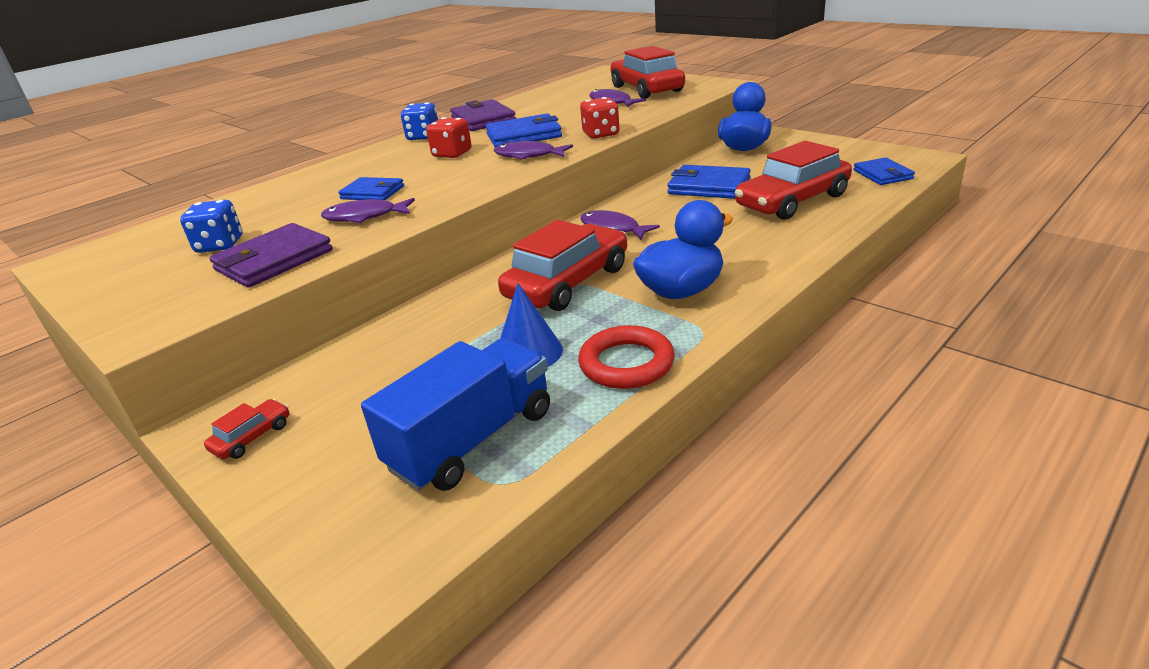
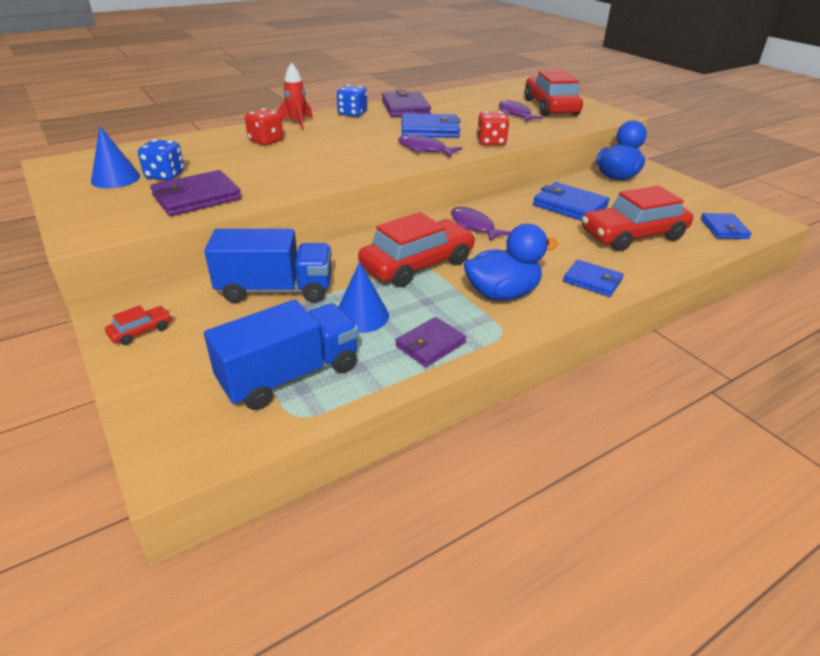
camera: 10 degrees right, 5 degrees up
purple fish [321,198,415,223] -> none
blue wallet [338,177,404,200] -> blue wallet moved to [563,260,624,297]
red dice [426,117,472,158] -> red dice moved to [245,108,284,145]
red ring [578,325,675,389] -> purple wallet [395,317,466,367]
none -> blue cone [91,126,140,189]
none -> blue truck [204,229,332,303]
none -> red rocket [277,63,313,130]

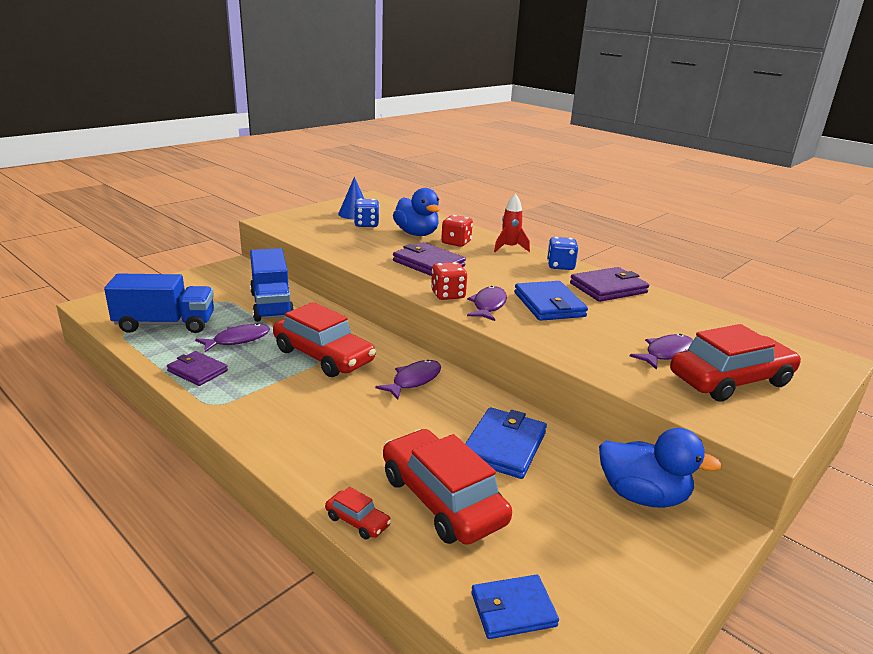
camera: 75 degrees right, 10 degrees down
red car [105,305,172,345] -> red car moved to [325,487,391,540]
purple wallet [150,170,242,216] -> purple wallet moved to [393,242,466,276]
blue truck [204,300,359,410] -> blue truck turned 45 degrees counterclockwise [104,273,214,333]
blue cone [339,262,389,333] -> purple fish [195,323,270,352]
blue duck [464,224,559,301] -> blue duck moved to [393,188,440,236]
red dice [477,111,509,146] -> red dice moved to [431,262,467,300]
blue wallet [563,260,624,297] -> none

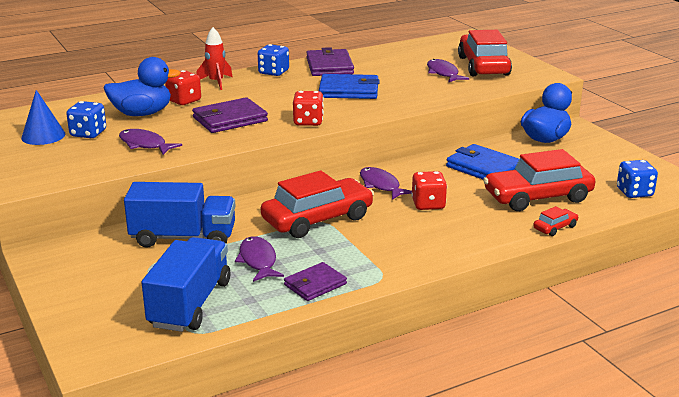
camera: 70 degrees left, 0 degrees up
purple fish [467,286,507,321] -> purple fish moved to [119,129,182,155]
blue wallet [471,575,559,639] -> blue dice [617,160,658,198]
none -> red dice [411,171,447,210]

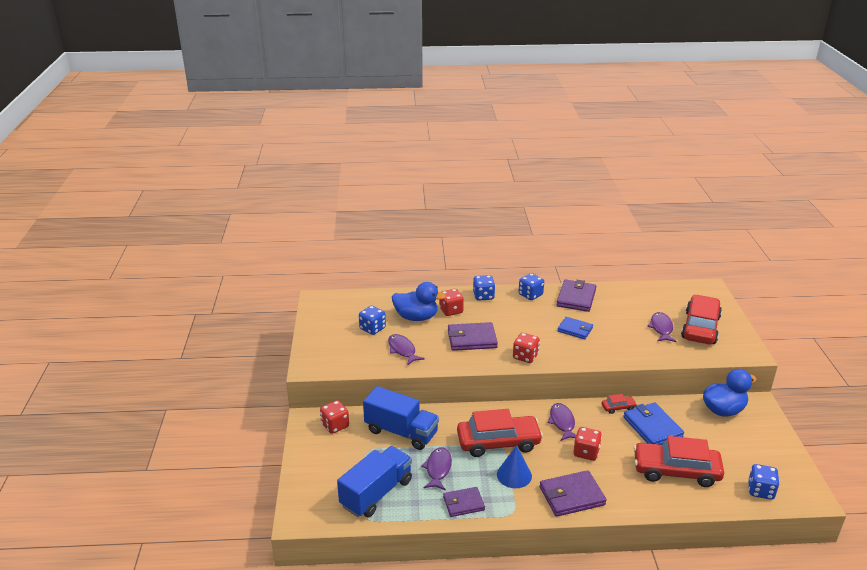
camera: 25 degrees right, 5 degrees up
blue cone [21,90,66,145] -> blue cone moved to [497,445,532,488]
red rocket [196,27,233,90] -> blue dice [473,275,495,301]
blue wallet [319,74,380,99] -> blue wallet [557,317,593,339], size x0.66
red car [533,206,578,236] -> red car moved to [602,394,637,414]
none -> red dice [320,400,349,434]
none -> purple wallet [540,470,607,517]

